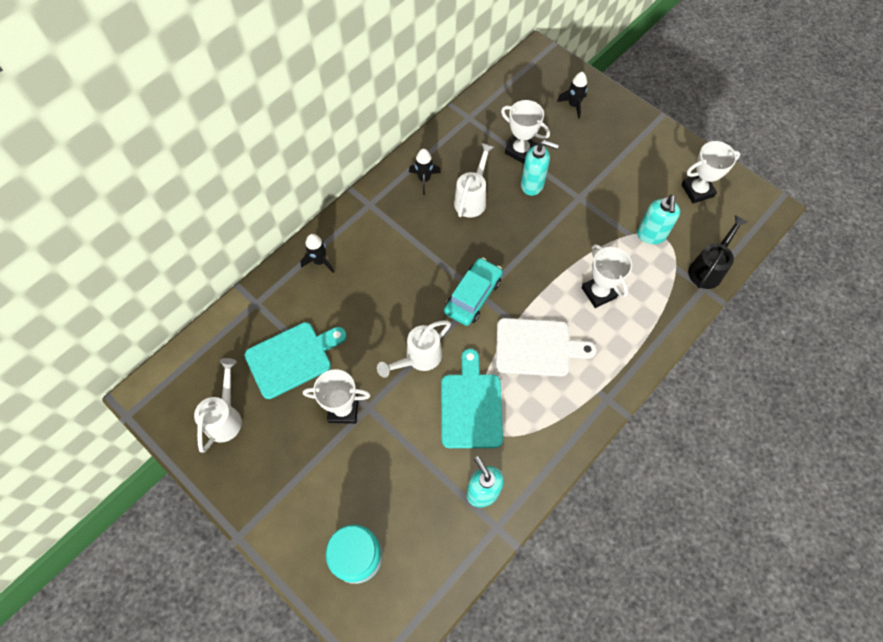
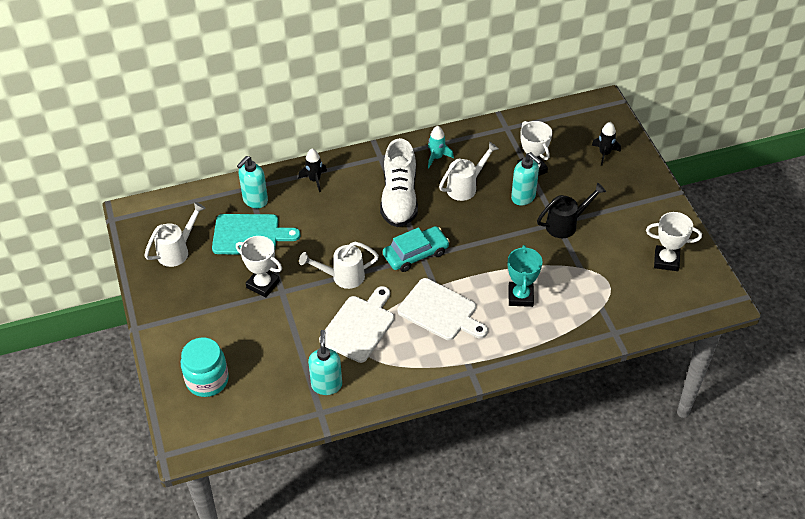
camera: 30 degrees right, 15 degrees down
black rocket [409,149,441,195] -> turquoise rocket [428,126,454,168]
turquoise cutting board [441,349,503,448] -> white cutting board [319,286,394,363]
white trophy [582,244,632,308] -> turquoise trophy [508,245,543,307]
turquoise soap dispenser [637,195,680,244] -> turquoise soap dispenser moved to [237,156,268,208]
black watering can [688,215,748,289] -> black watering can moved to [537,182,606,238]
none -> white shoe [380,138,418,227]

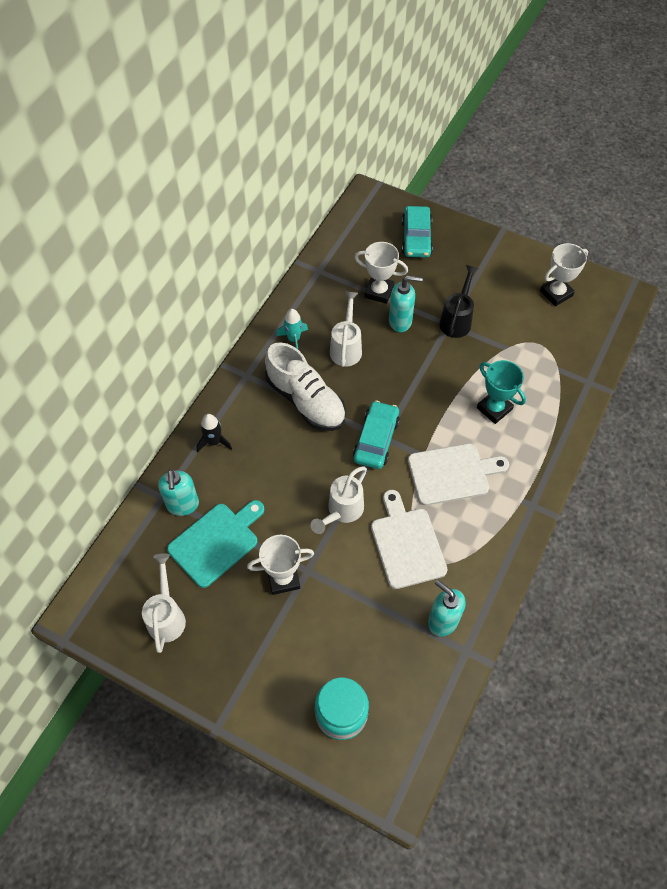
camera: 45 degrees left, 10 degrees up
black rocket [592,122,621,166] -> turquoise car [402,206,433,257]

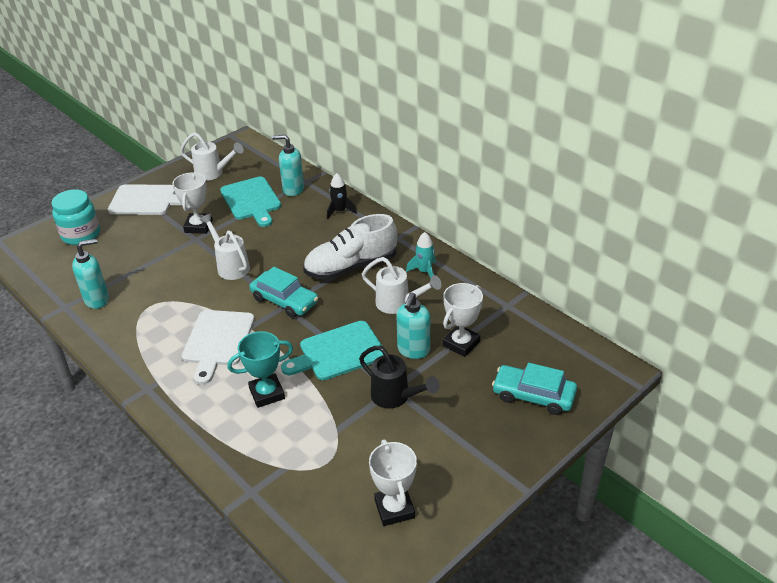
camera: 110 degrees right, 20 degrees down
white cutting board [371,490,447,589] -> white cutting board moved to [108,184,182,215]
none -> turquoise cutting board [281,321,383,380]

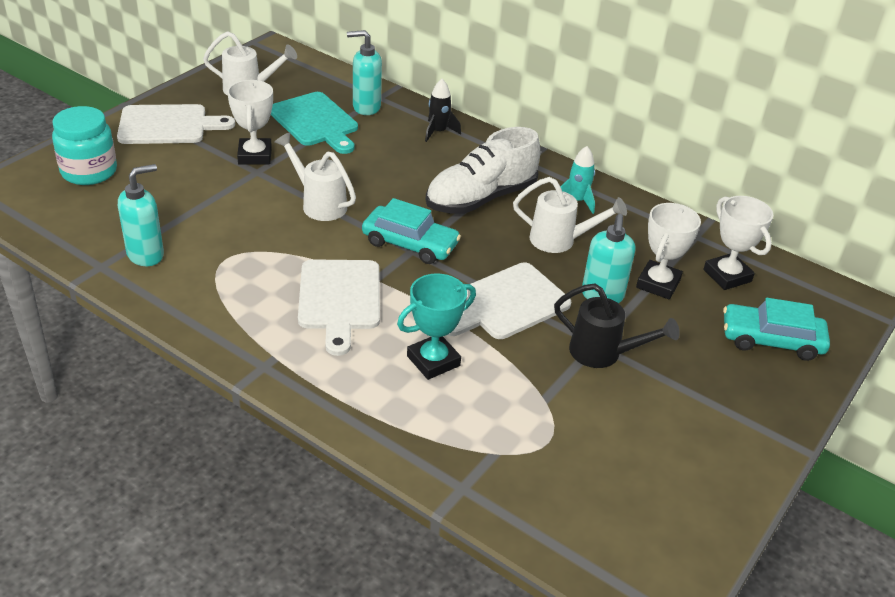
camera: 15 degrees left, 0 degrees up
turquoise cutting board [281,321,383,380] -> white cutting board [448,262,571,339]
white trophy [369,440,417,526] -> white trophy moved to [703,196,773,290]

